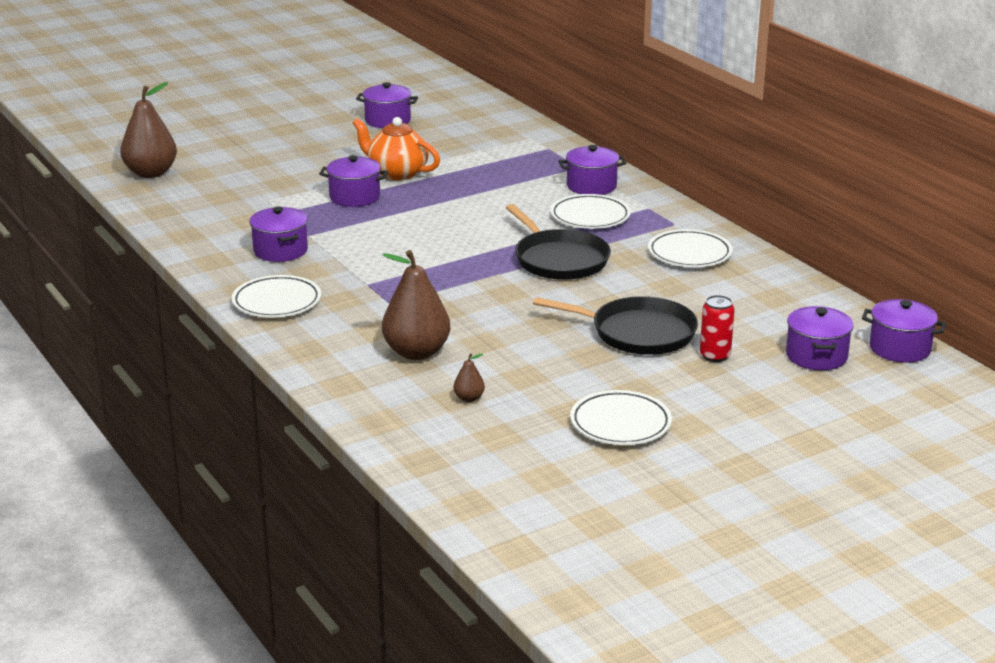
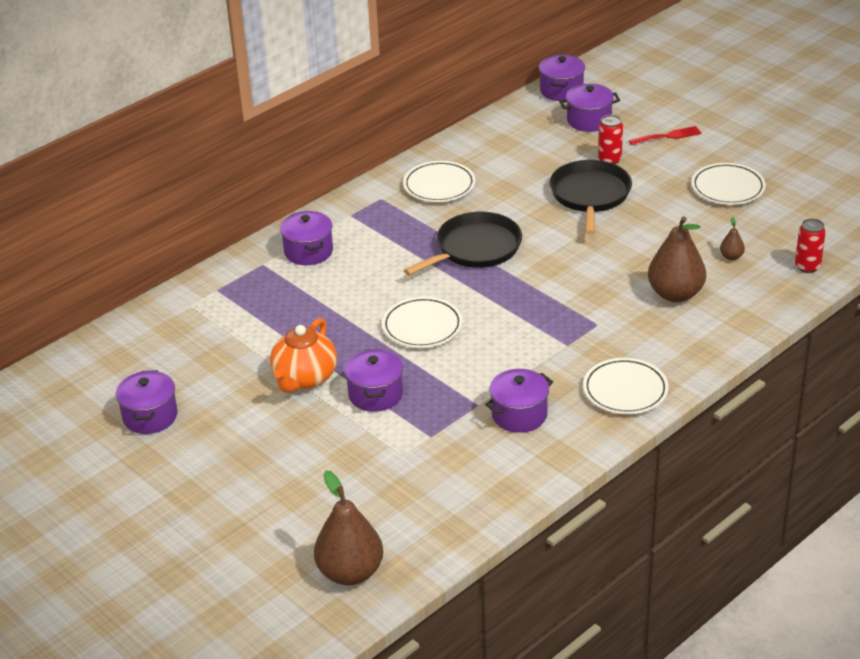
camera: 100 degrees left, 10 degrees up
white plate [550,194,631,229] -> white plate moved to [382,297,463,348]
none -> red fork [629,126,701,145]
none -> red can [795,219,826,273]

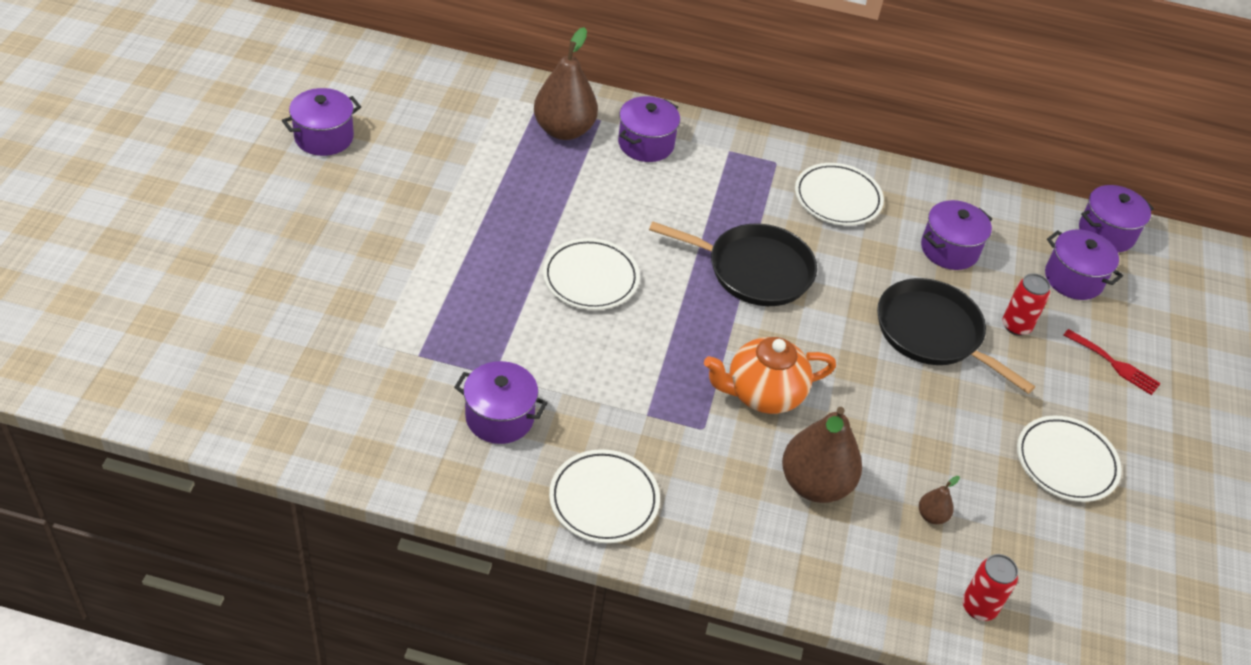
camera: 50 degrees right, 10 degrees up
orange teapot [270,318,337,393] -> orange teapot moved to [704,337,836,414]
brown pear [314,470,383,585] -> brown pear moved to [534,27,598,140]
purple pot [345,349,403,412] -> purple pot moved to [921,200,992,270]
black pan [549,160,632,235] -> black pan turned 105 degrees counterclockwise [877,278,1035,394]

